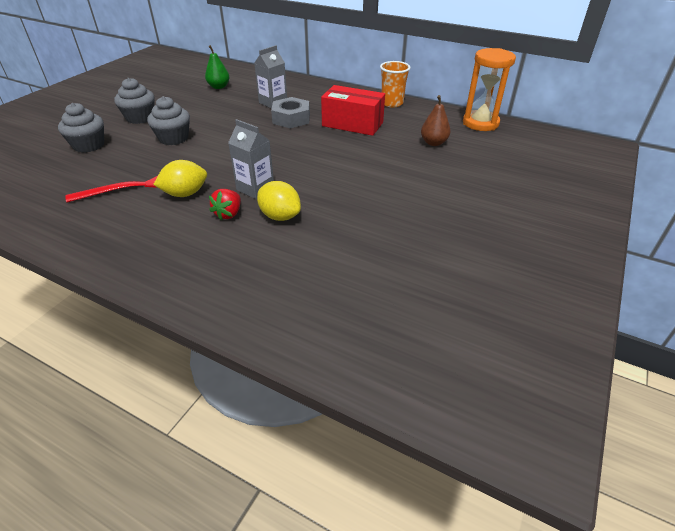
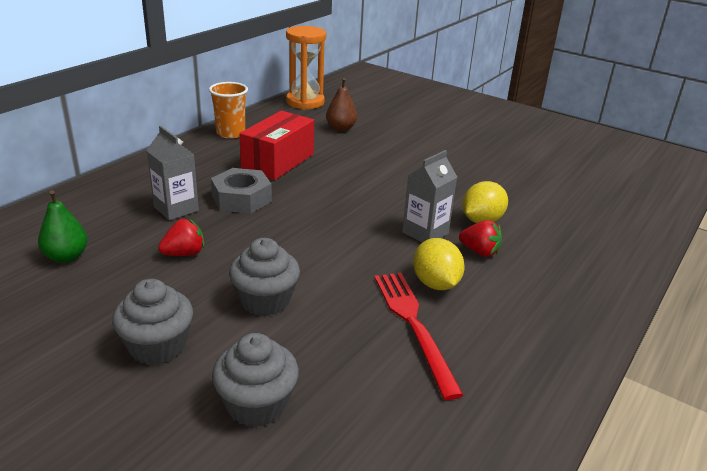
camera: 85 degrees left, 10 degrees down
none -> red strawberry [158,218,204,256]

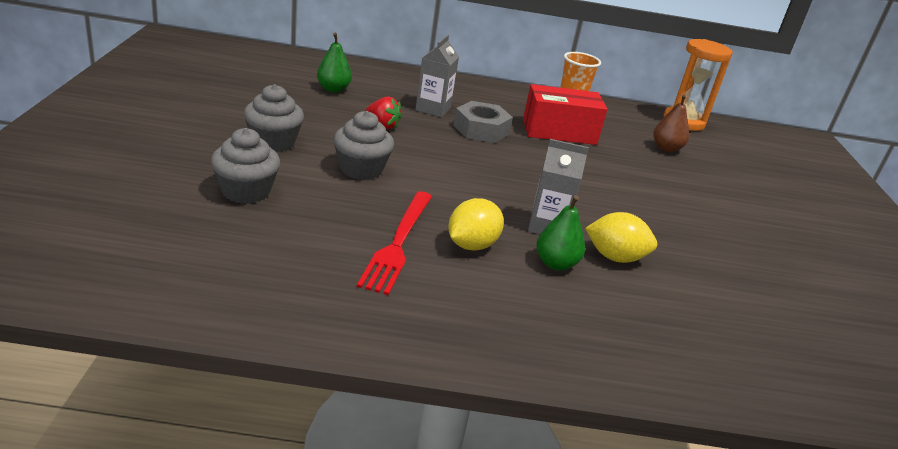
camera: 55 degrees right, 0 degrees up
red fork [374,273,463,400] -> red fork turned 150 degrees clockwise [357,191,432,295]
red strawberry [459,220,502,257] -> green pear [536,195,585,271]

